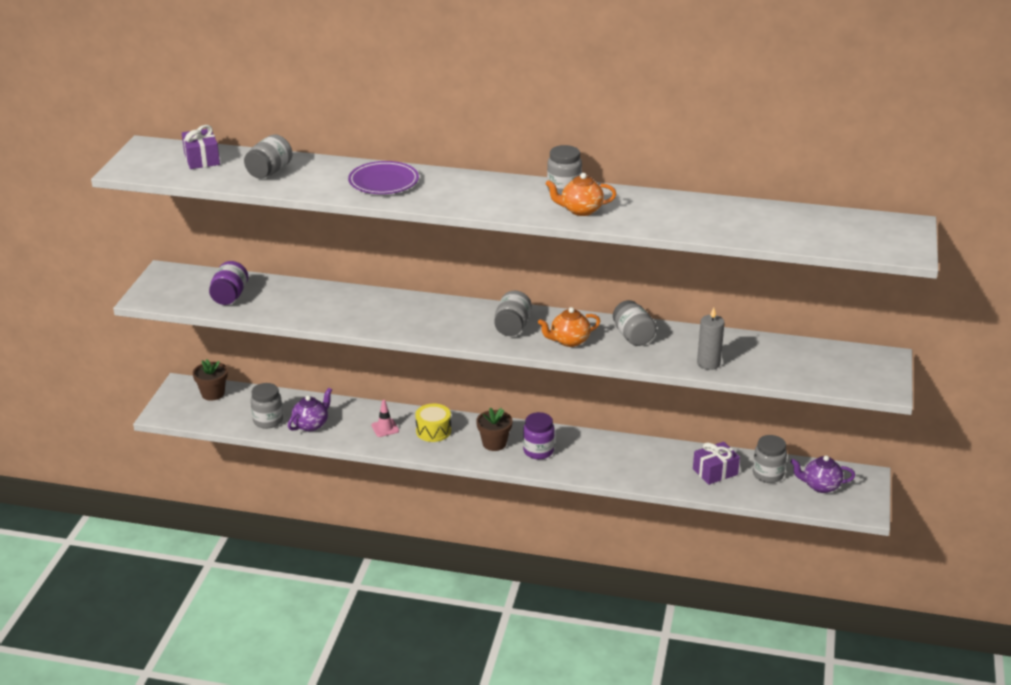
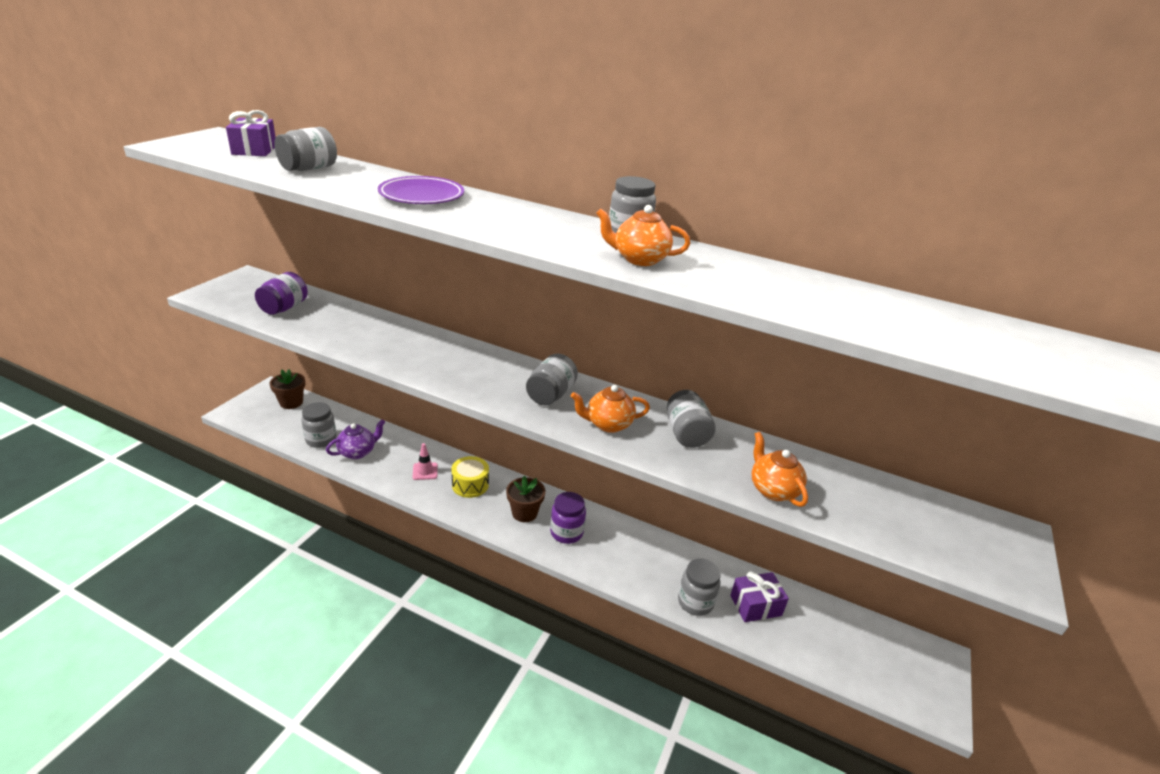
camera: 10 degrees right, 0 degrees up
grey candle [697,308,725,370] -> orange teapot [752,432,808,507]
grey jar [753,435,787,483] -> grey jar moved to [678,558,721,616]
purple teapot [791,455,855,493] -> none

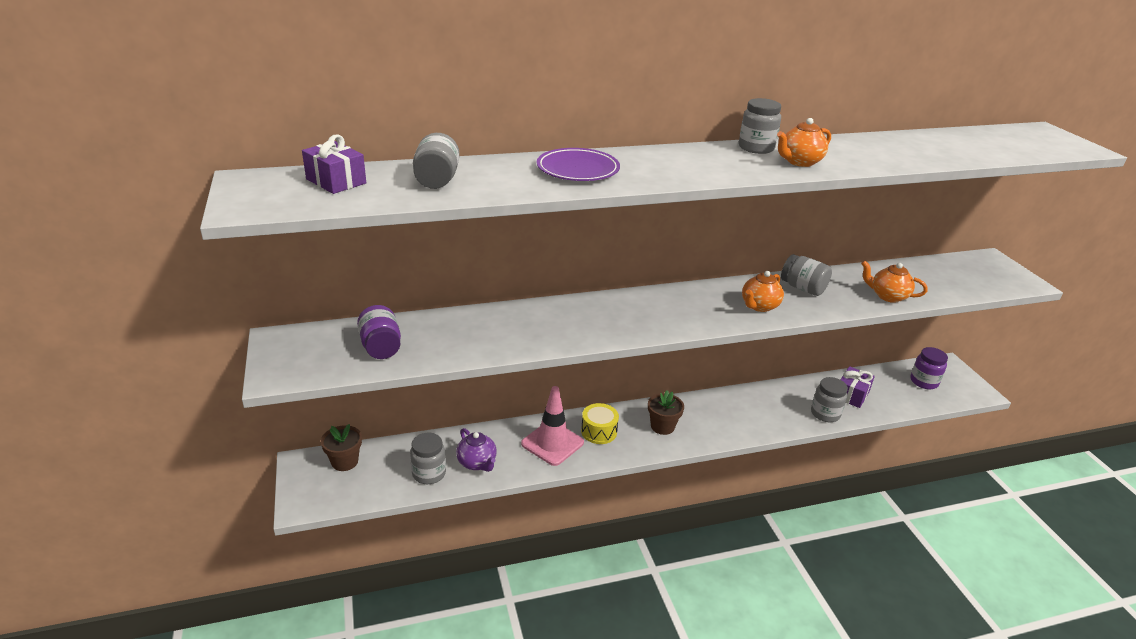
camera: 40 degrees left, 0 degrees up
purple teapot [326,419,385,459] -> purple teapot turned 135 degrees clockwise [456,428,497,472]
pink traffic cone [413,443,438,480] -> pink traffic cone [521,386,584,466], size x1.97
grey jar [526,353,578,405] -> none
purple jar [550,492,586,544] -> purple jar moved to [911,347,948,389]

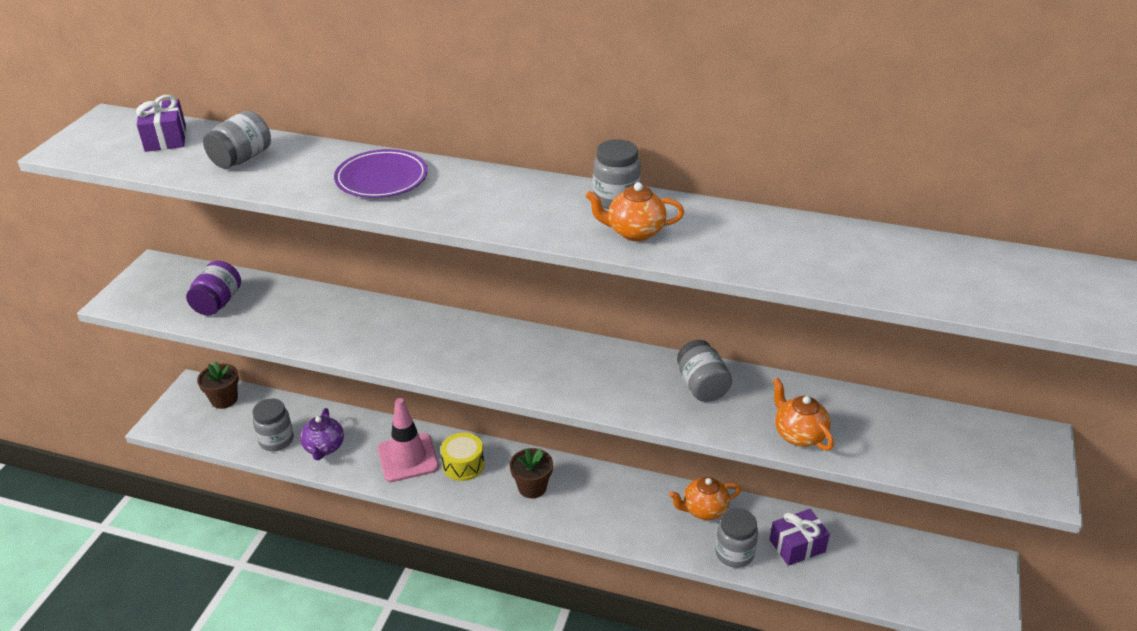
camera: 35 degrees right, 5 degrees up
orange teapot [742,271,784,312] -> orange teapot moved to [669,477,741,520]
purple jar [911,347,948,389] -> none

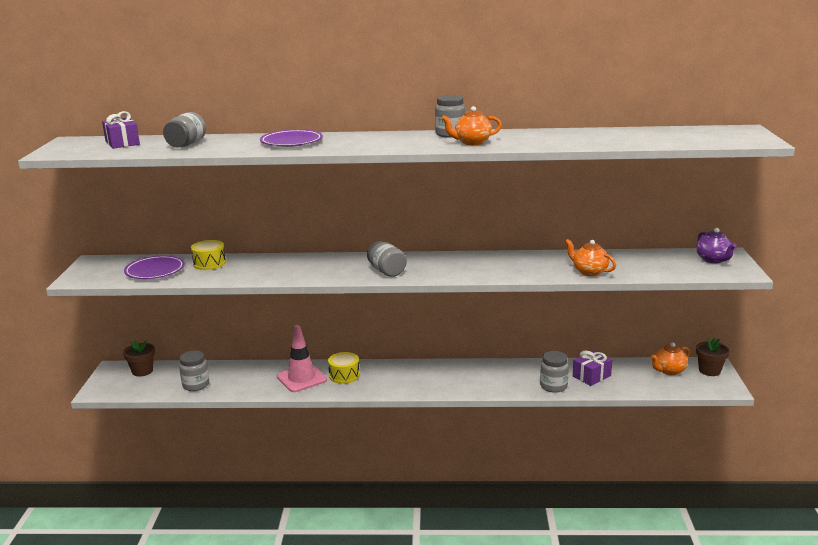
camera: 15 degrees left, 15 degrees down
purple jar [186,261,241,316] -> purple plate [124,255,185,279]
purple teapot [300,408,344,460] -> purple teapot moved to [696,228,736,263]
brown flower pot [510,448,553,498] -> brown flower pot moved to [696,338,729,376]
orange teapot [669,477,741,520] -> orange teapot moved to [651,342,690,375]
grey jar [677,340,732,402] -> grey jar moved to [367,241,407,277]
none -> yellow drum [191,240,226,270]

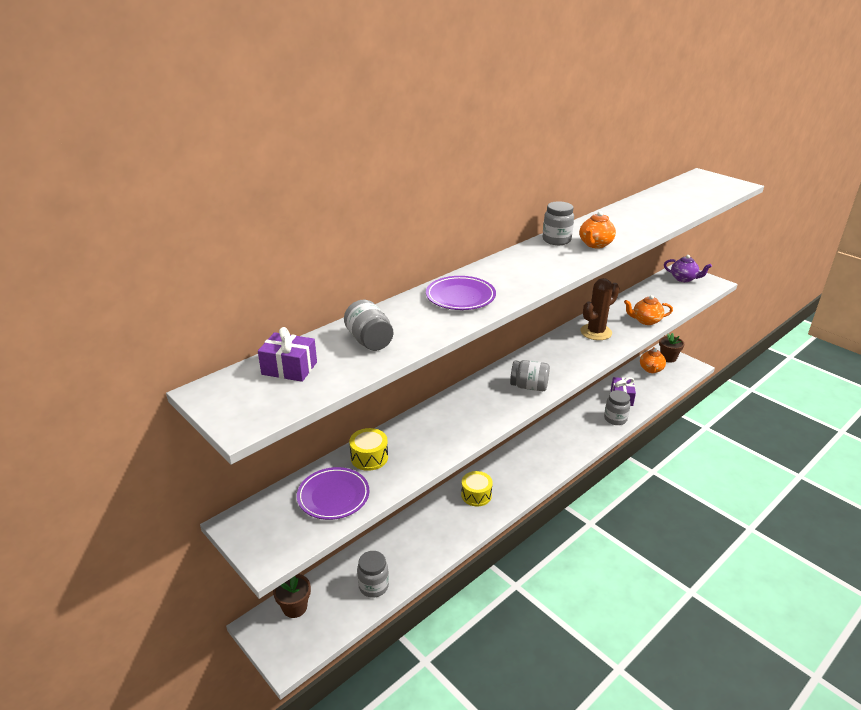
camera: 45 degrees left, 10 degrees up
pink traffic cone [277,325,327,392] -> none
none -> brown cactus [580,278,619,340]

